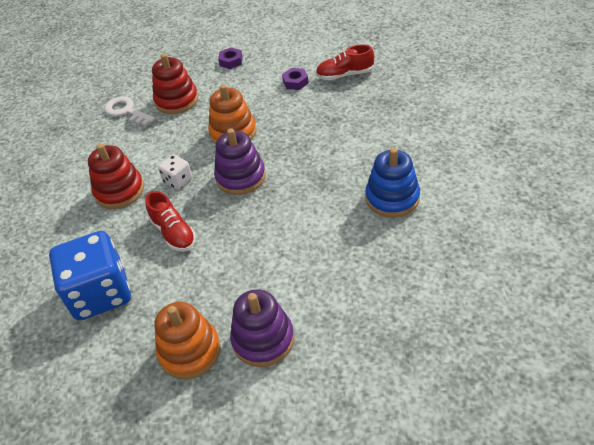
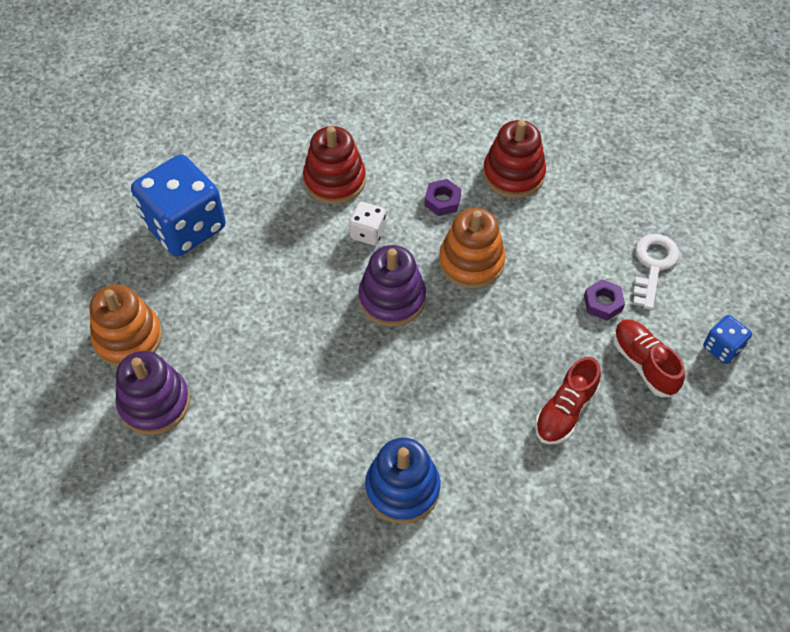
camera: 65 degrees right, 10 degrees up
white key [104,96,155,126] -> white key moved to [633,234,680,310]
red shoe [145,191,196,252] -> red shoe moved to [535,357,601,444]
purple nut [218,47,243,69] -> purple nut moved to [424,179,461,216]
none -> blue dice [703,315,752,364]

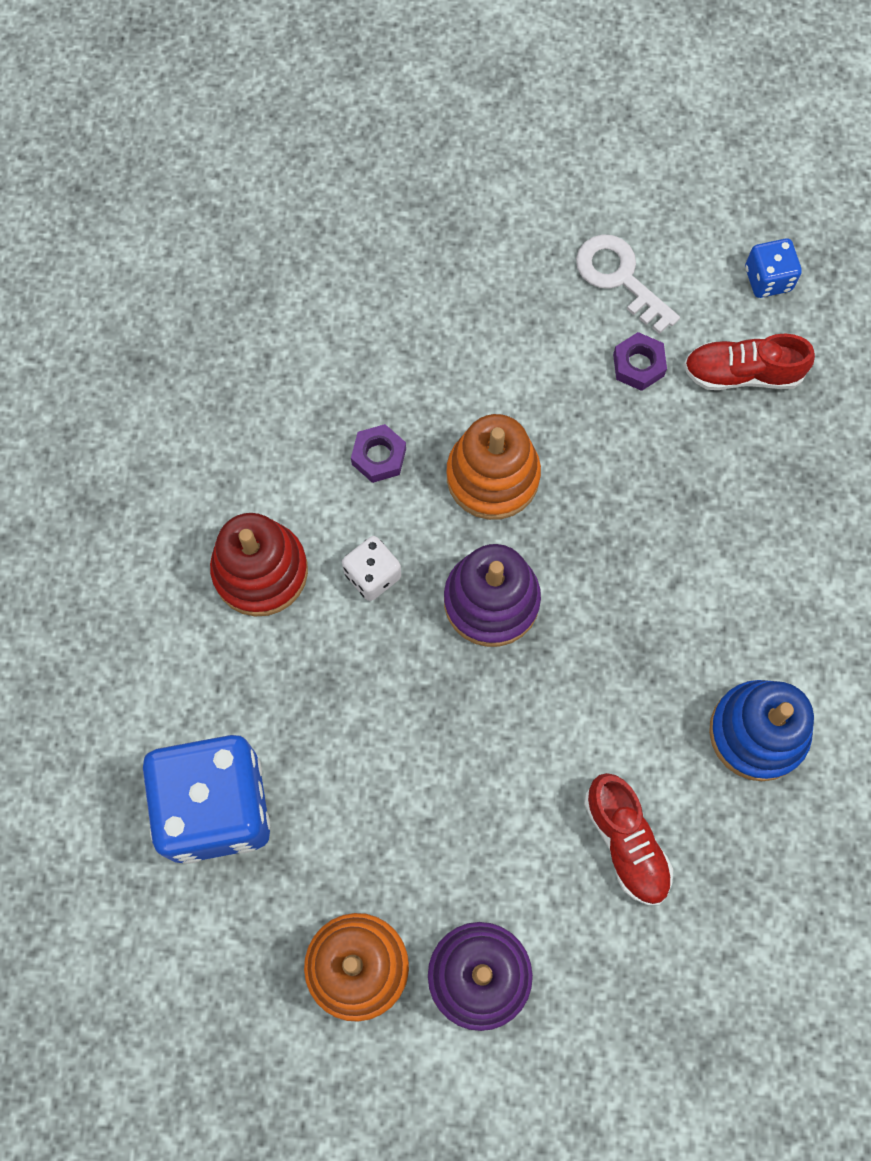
camera: 60 degrees left, 15 degrees up
red stacking toy [483,120,546,198] -> none
red shoe [535,357,601,444] -> red shoe moved to [584,773,673,905]

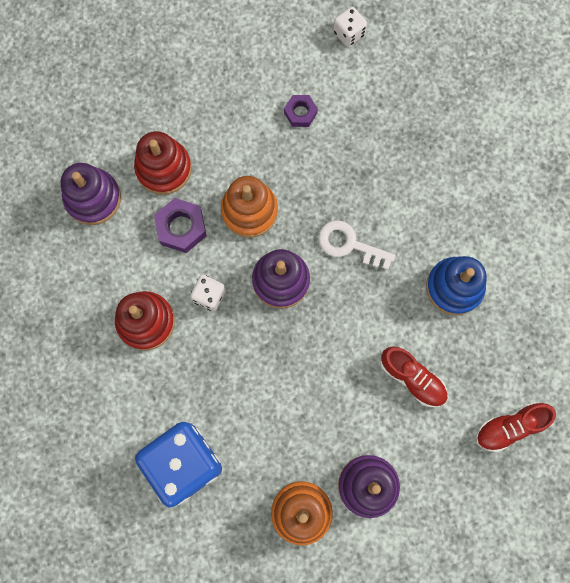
camera: 25 degrees left, 5 degrees up
purple nut [351,424,406,483] -> purple nut [154,198,207,253], size x1.54
white key [576,234,680,334] -> white key moved to [318,220,396,270]
red shoe [684,334,815,390] -> red shoe moved to [476,402,556,452]
blue dice [745,238,802,298] -> white dice [333,7,367,47]
none -> purple stacking toy [61,163,121,225]
none -> red stacking toy [134,131,192,195]

